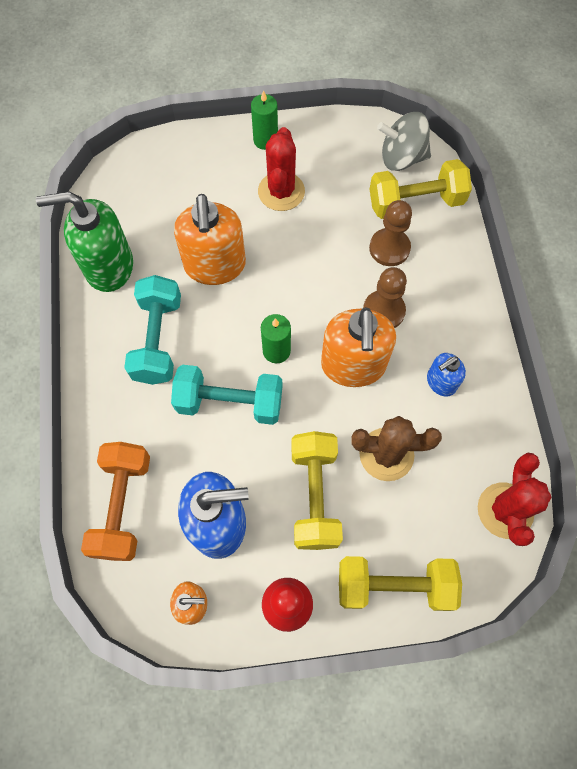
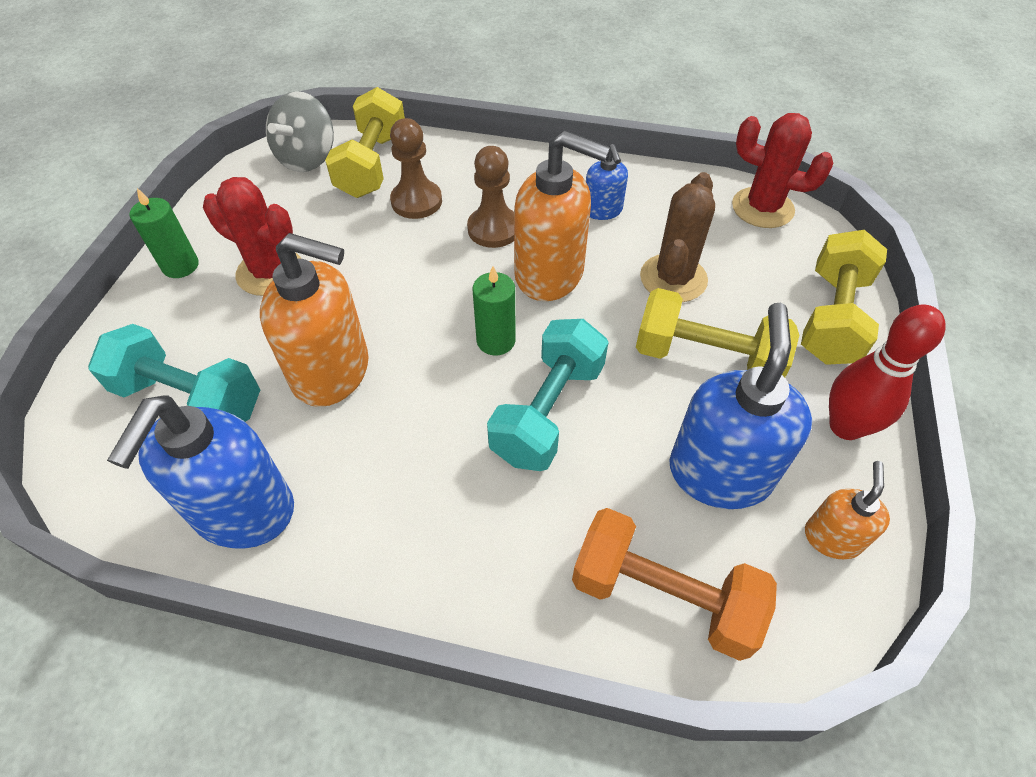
camera: 70 degrees left, 15 degrees down
green soap dispenser [36,192,133,292] -> blue soap dispenser [107,395,294,549]
turquoise dumbbell [124,275,181,385] -> turquoise dumbbell moved to [88,324,260,422]

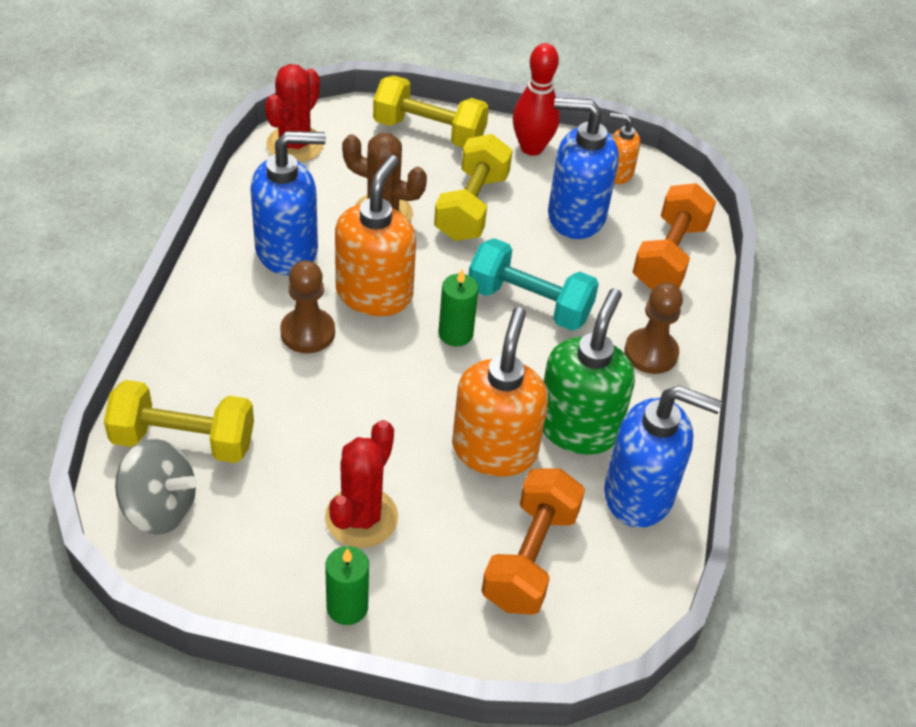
camera: 95 degrees left, 5 degrees down
turquoise dumbbell [88,324,260,422] -> orange dumbbell [482,469,585,615]
brown pawn [390,118,442,219] -> brown pawn moved to [624,283,683,374]
blue soap dispenser [586,144,628,220] -> blue soap dispenser [250,131,326,275], size x1.92
none -> green soap dispenser [543,288,635,454]

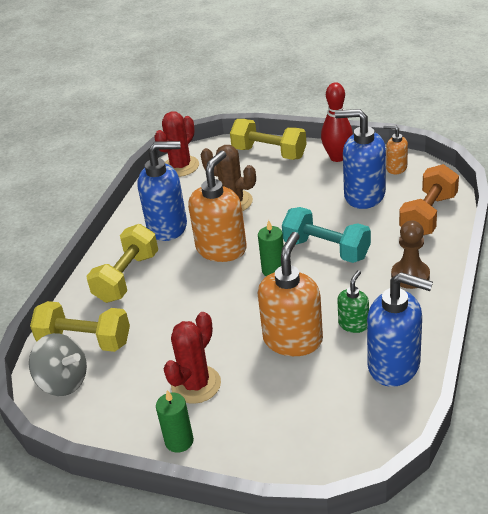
camera: 15 degrees right, 10 degrees down
brown pawn [280,260,335,353] -> none
yellow dumbbell [434,134,513,241] -> yellow dumbbell moved to [86,224,158,303]
orange dumbbell [482,469,585,615] -> none
green soap dispenser [543,288,635,454] -> green soap dispenser [337,270,369,333], size x0.52

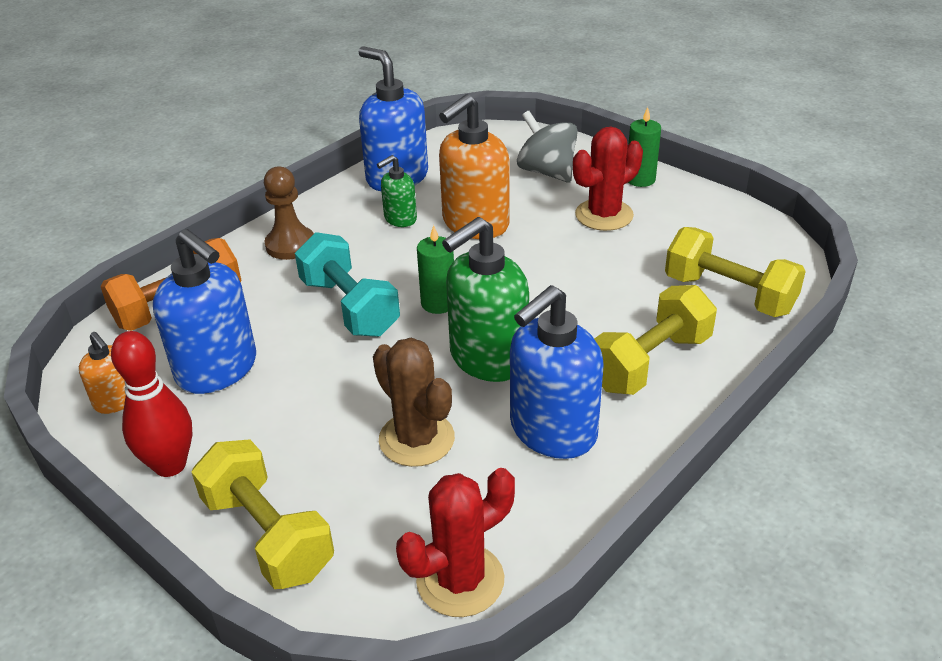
camera: 160 degrees left, 0 degrees up
grey spinning top [29,333,87,396] -> grey spinning top moved to [517,111,578,183]
blue soap dispenser [137,141,187,241] -> blue soap dispenser turned 60 degrees counterclockwise [510,285,604,459]
orange soap dispenser [188,151,247,262] -> green soap dispenser [442,217,529,382]

